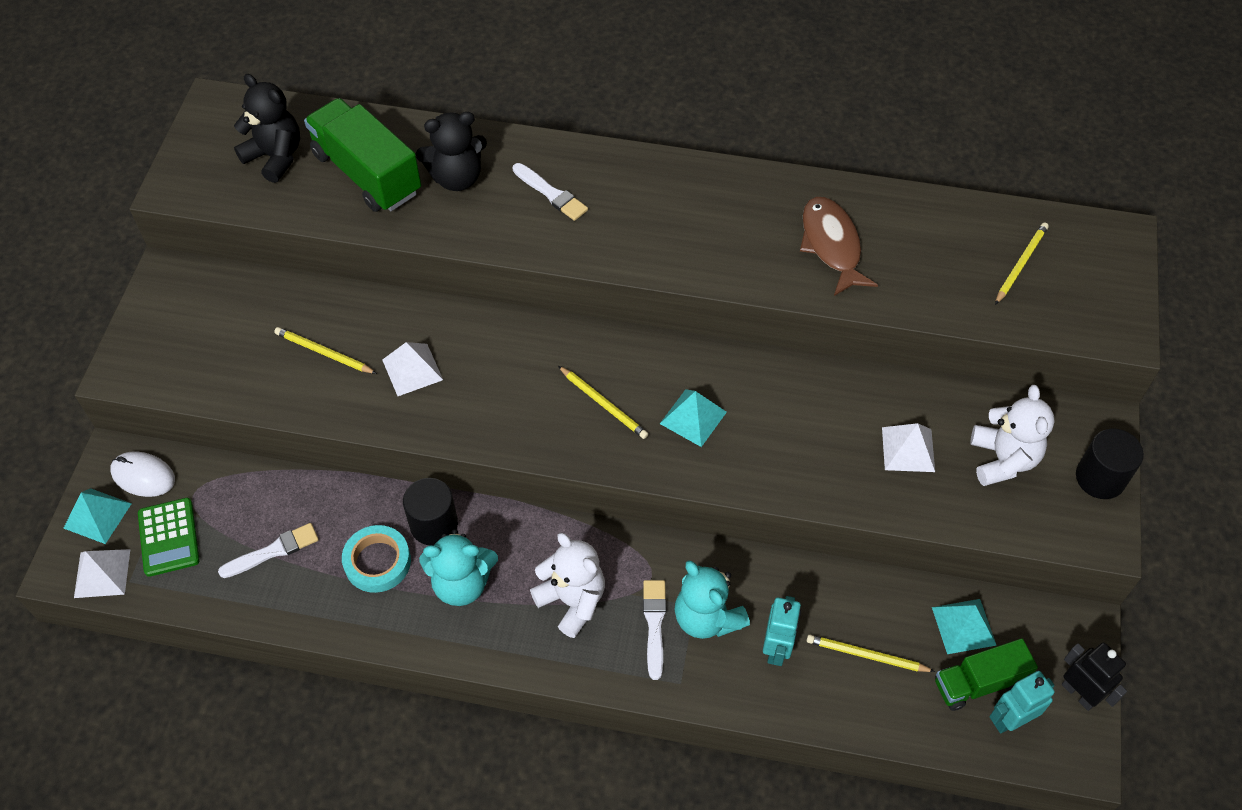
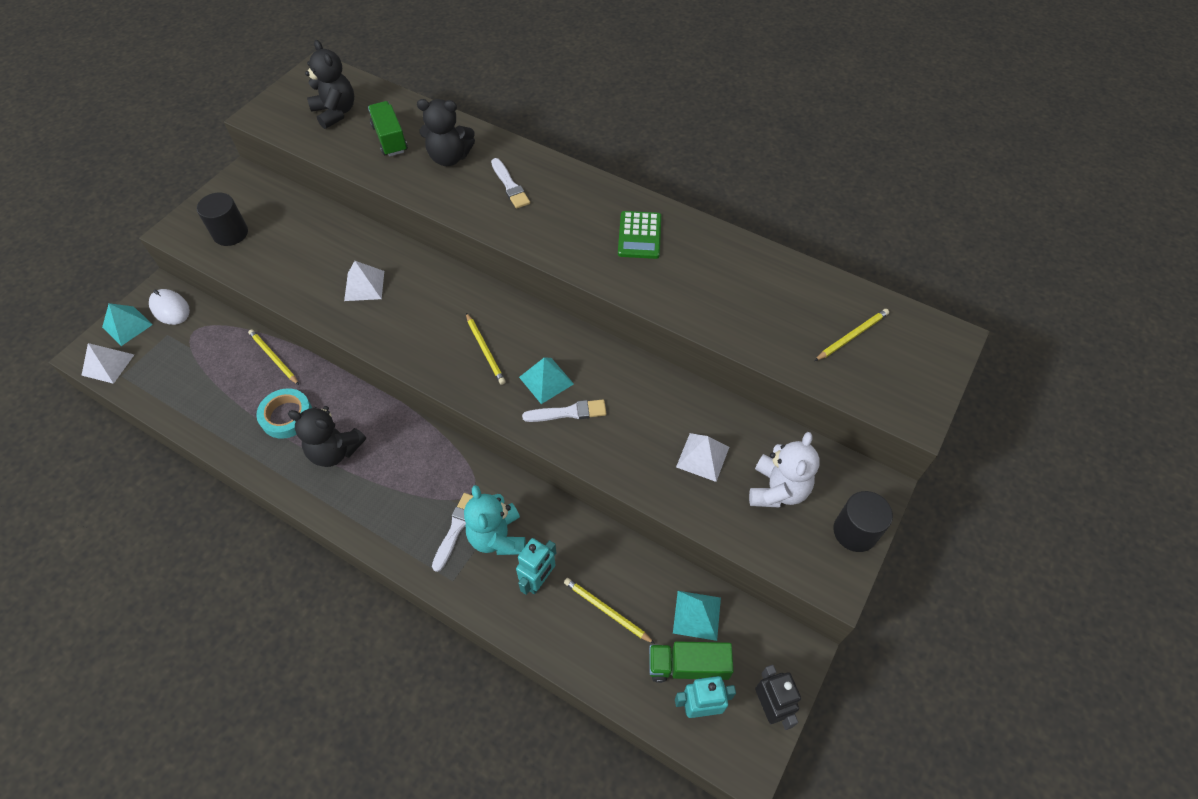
camera: 20 degrees right, 0 degrees up
green calculator [138,498,200,577] -> green calculator moved to [618,211,661,259]
white brush [218,523,319,578] -> white brush moved to [522,399,607,422]
yellow pencil [274,327,377,374] -> yellow pencil moved to [248,329,299,385]
green truck [304,98,421,212] -> green truck [368,101,408,156], size x0.63
black cylinder [403,478,458,545] -> black cylinder moved to [197,192,248,246]
turquoise teddy bear [419,529,498,606] -> black teddy bear [288,406,366,467]
white teddy bear [530,533,605,638] -> none
brown fish [800,197,878,296] -> none

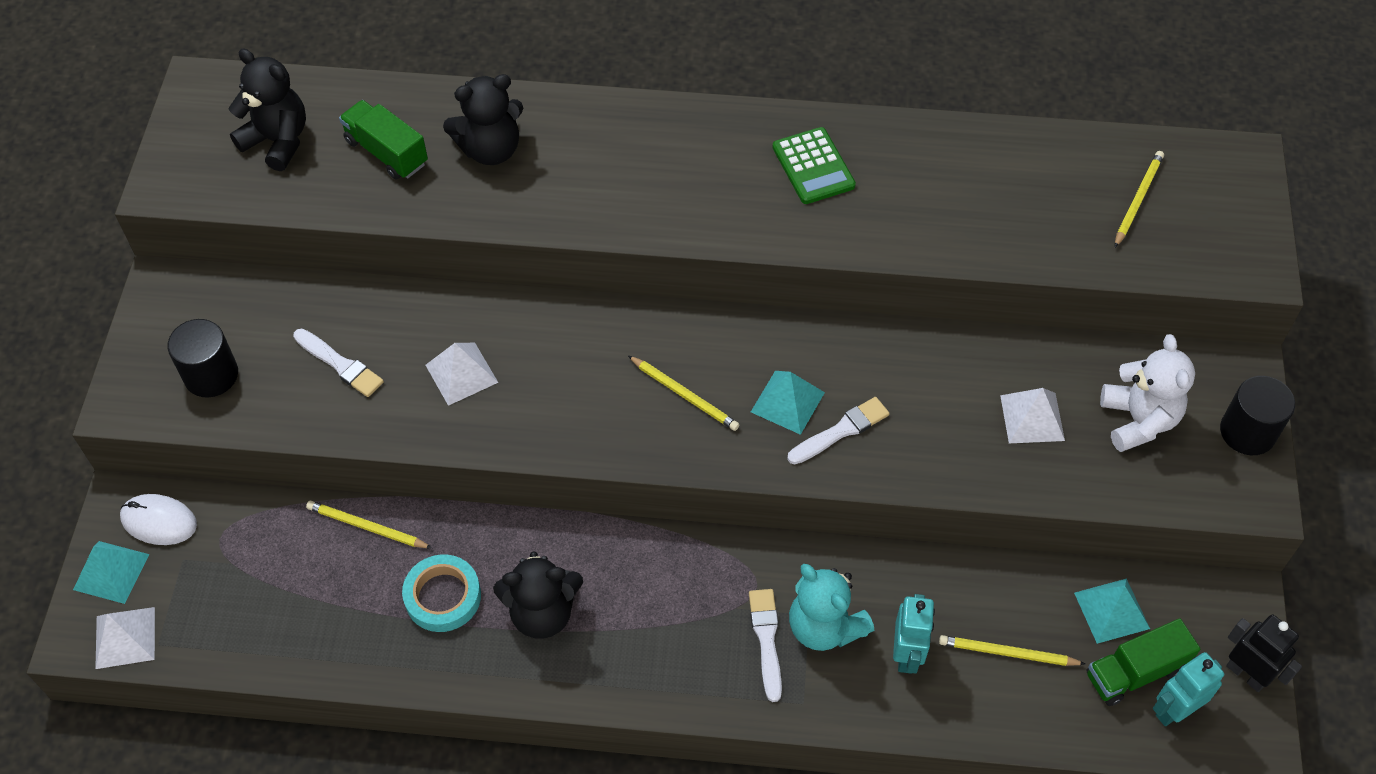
camera: 25 degrees left, 0 degrees up
white brush [491,158,530,209] -> white brush moved to [293,329,384,397]

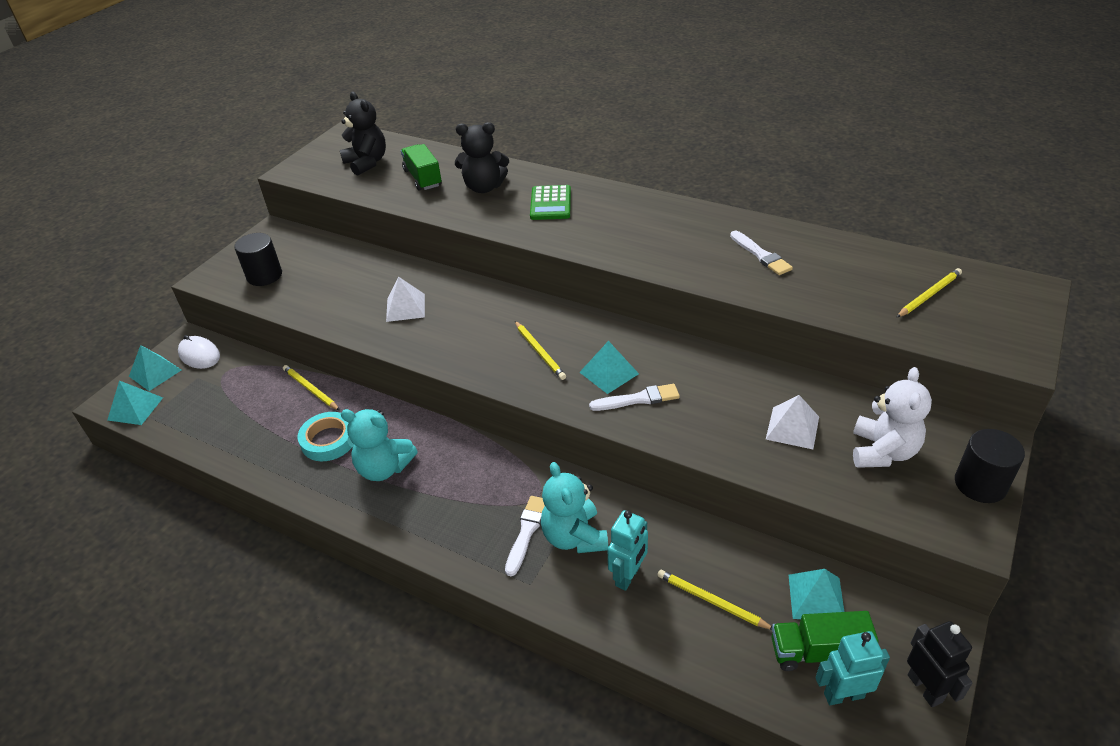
camera: 25 degrees right, 15 degrees down
white pyramid [95,607,155,669] -> turquoise pyramid [107,380,163,425]
white brush [293,329,384,397] -> white brush moved to [730,231,793,275]
black teddy bear [493,551,583,639] -> turquoise teddy bear [341,409,417,481]
green calculator [772,127,856,204] -> green calculator moved to [530,185,571,220]

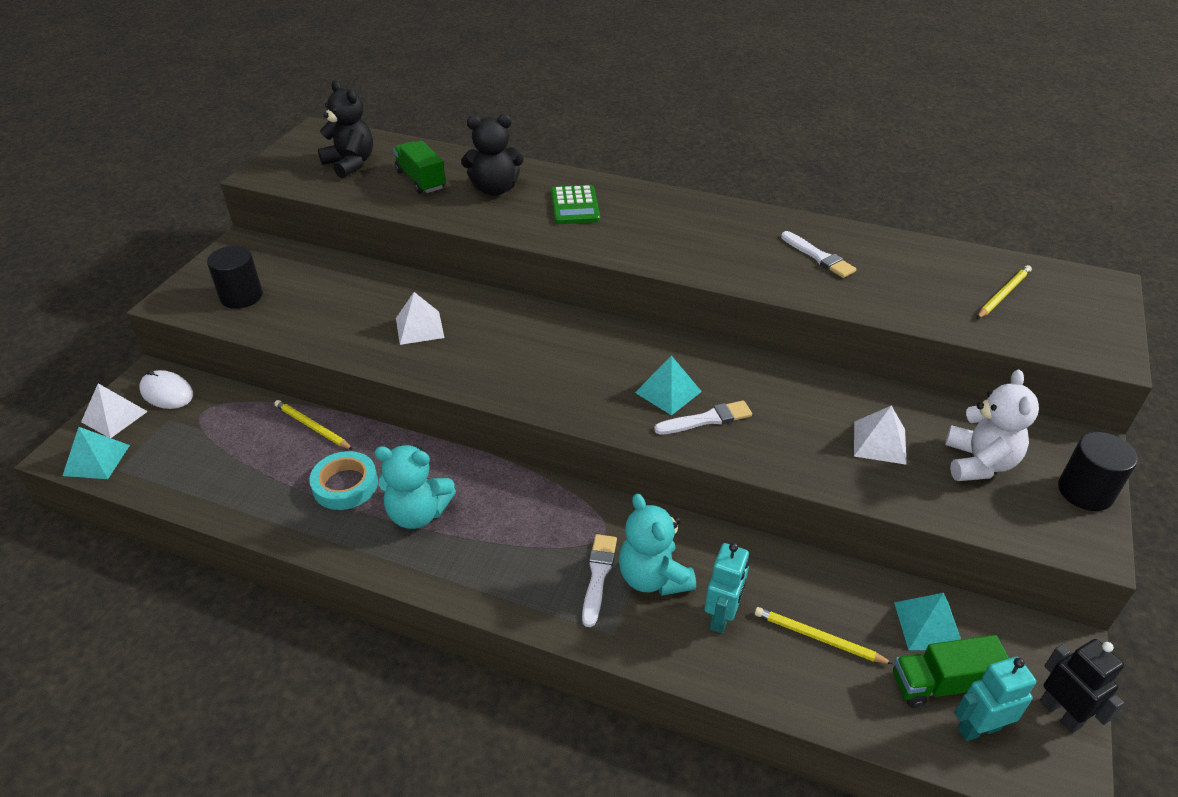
camera: 10 degrees left, 0 degrees up
turquoise pyramid [129,345,181,391] -> white pyramid [81,383,148,438]
yellow pencil [515,321,566,380] -> none

